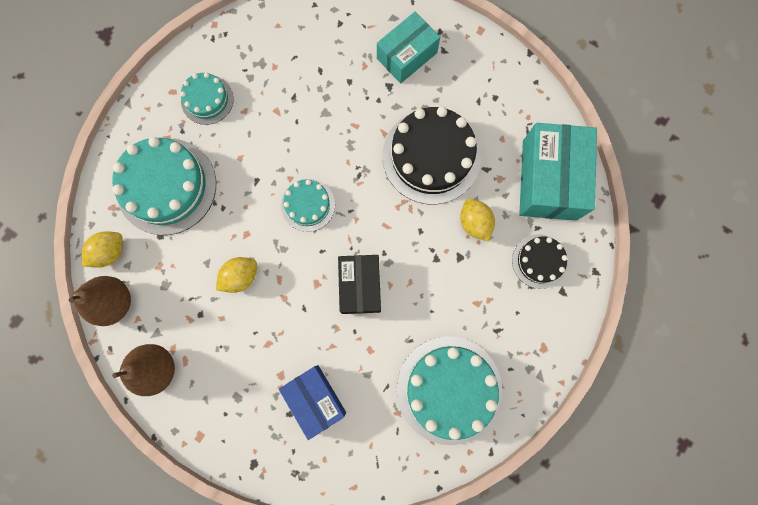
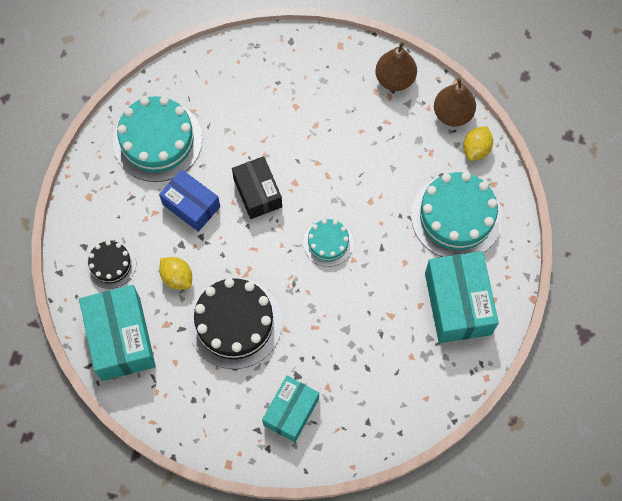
camera: 160 degrees right, 10 degrees down
turquoise cake [180,72,233,125] -> turquoise box [425,251,499,343]
yellow lemon [216,257,257,293] -> none
blue box [279,365,346,440] -> blue box moved to [159,169,220,232]

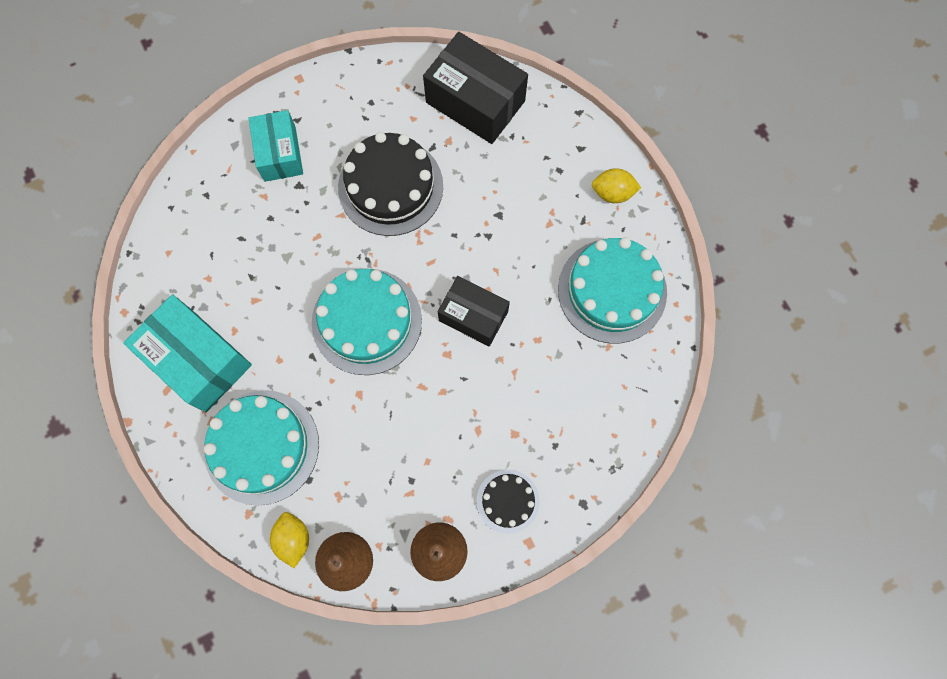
camera: 140 degrees right, 5 degrees up
turquoise box [79,285,156,381] -> black box [423,32,528,144]
black cake [86,241,136,289] -> black cake moved to [476,470,539,534]
blue box [159,169,220,232] -> none
yellow lemon [159,257,192,290] -> yellow lemon moved to [592,168,641,203]
turquoise cake [303,219,353,267] -> turquoise cake [312,269,422,375], size x1.85

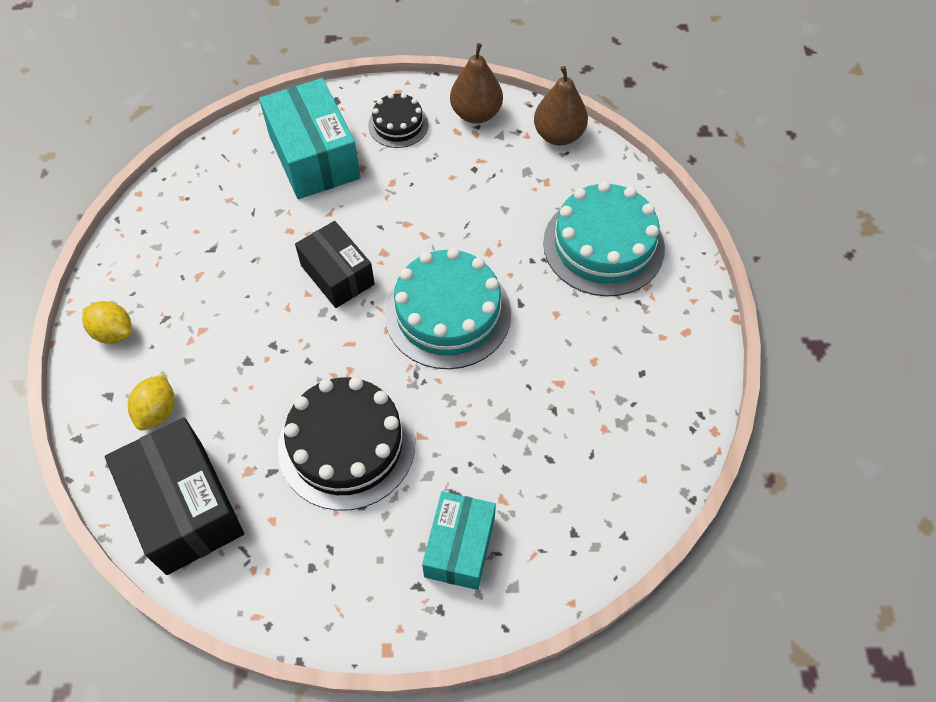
camera: 155 degrees left, 15 degrees down
turquoise box [123,294,252,412] -> turquoise box moved to [259,78,361,199]
yellow lemon [270,512,309,568] -> yellow lemon moved to [128,374,175,431]
turquoise cake [558,238,667,343] -> none

